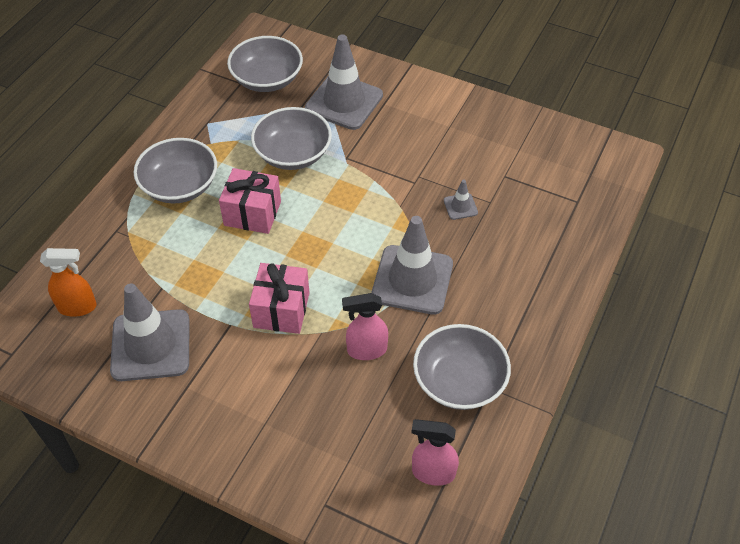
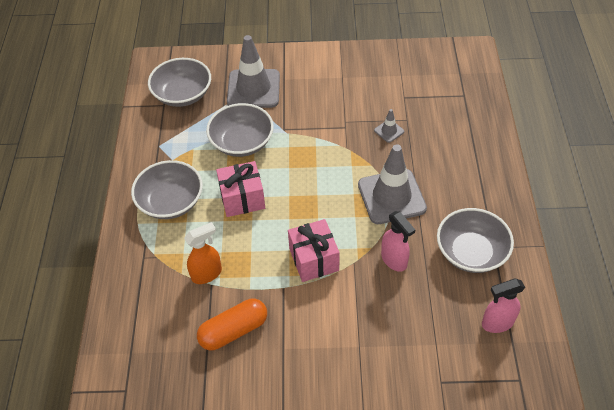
camera: 25 degrees left, 0 degrees up
orange spray bottle [40,248,97,317] -> orange spray bottle moved to [184,222,222,284]
grey traffic cone [110,284,190,381] -> orange capsule [197,299,267,350]
pink spray bottle [342,293,388,360] -> pink spray bottle turned 90 degrees counterclockwise [381,211,415,272]

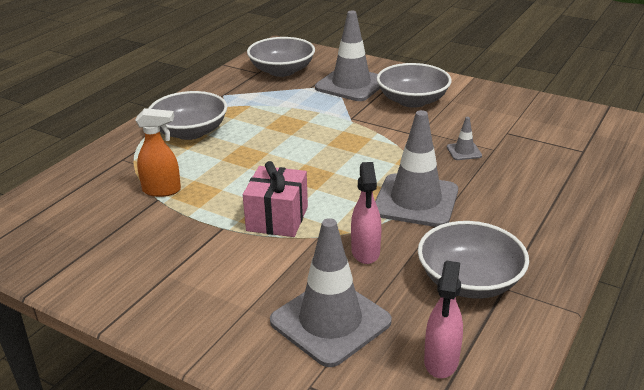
camera: 30 degrees right, 20 degrees down
orange capsule [197,299,267,350] -> none
grey bowl [206,103,274,157] -> grey bowl moved to [377,63,452,108]
pink gift [216,161,265,217] -> none
pink spray bottle [482,278,525,333] -> pink spray bottle turned 90 degrees counterclockwise [424,261,463,378]
none -> grey traffic cone [270,218,392,367]

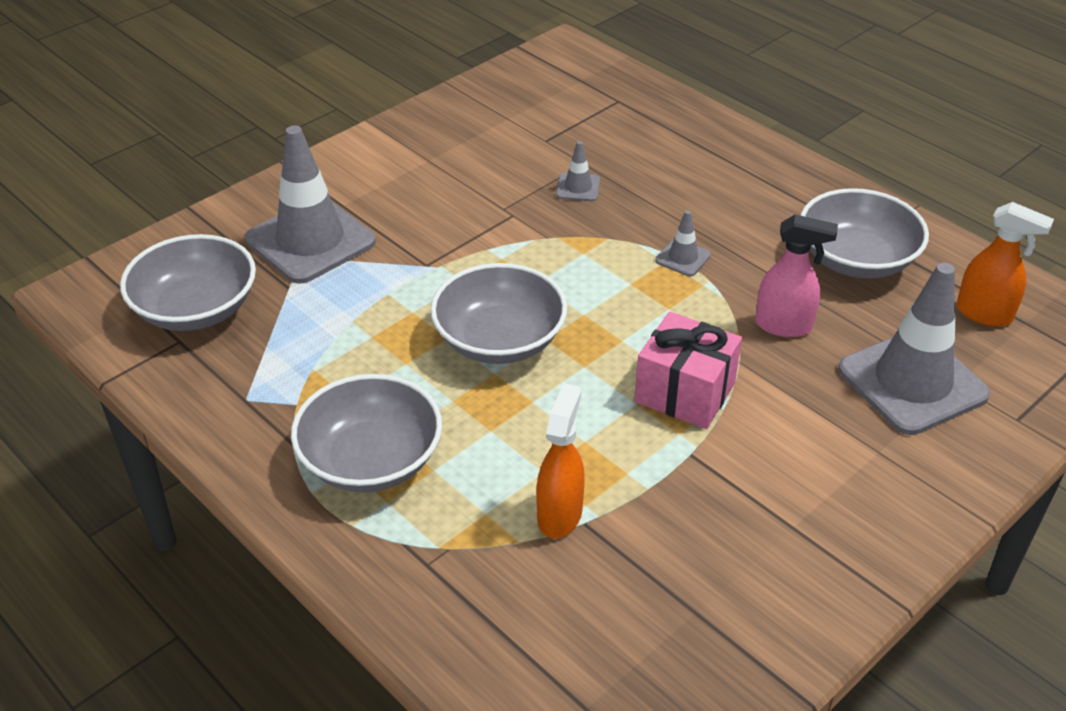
camera: 75 degrees left, 10 degrees up
grey traffic cone [375,110,458,227] -> grey traffic cone [655,210,711,276], size x0.43
grey bowl [377,63,452,108] -> grey bowl moved to [430,263,567,364]
pink spray bottle [424,261,463,378] -> orange spray bottle [956,202,1054,326]

